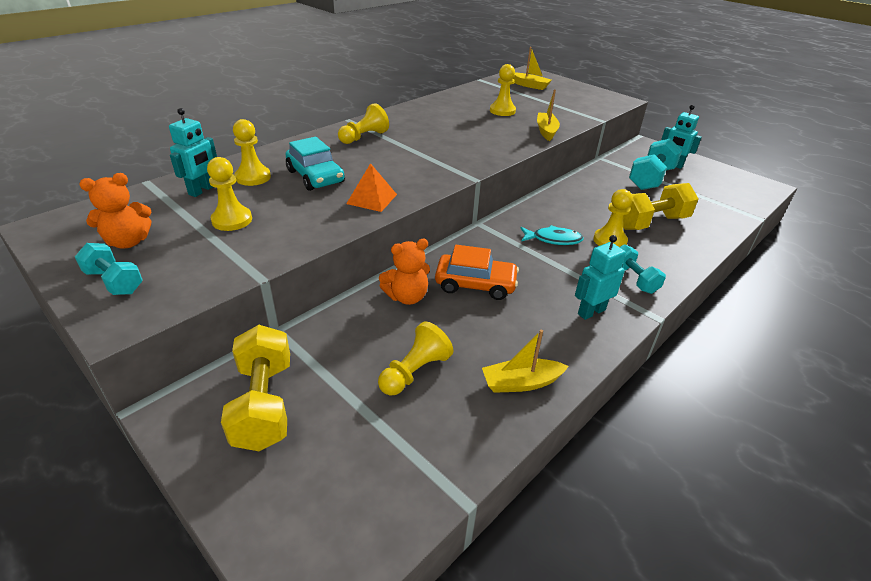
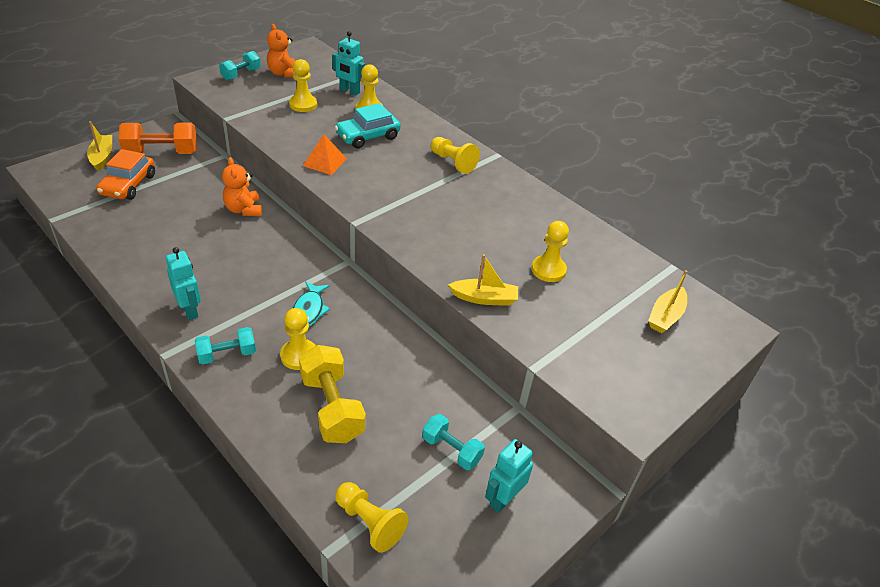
camera: 90 degrees right, 5 degrees up
yellow dumbbell [221,325,290,451] -> orange dumbbell [119,123,197,154]
yellow pawn [378,321,454,396] -> yellow pawn moved to [335,482,408,553]
orange car [435,245,519,300] -> orange car moved to [96,149,155,200]
yellow boat [482,330,569,393] -> yellow boat moved to [87,121,112,171]
turquoise dumbbell [629,138,682,190] -> turquoise dumbbell [422,414,485,470], size x0.61

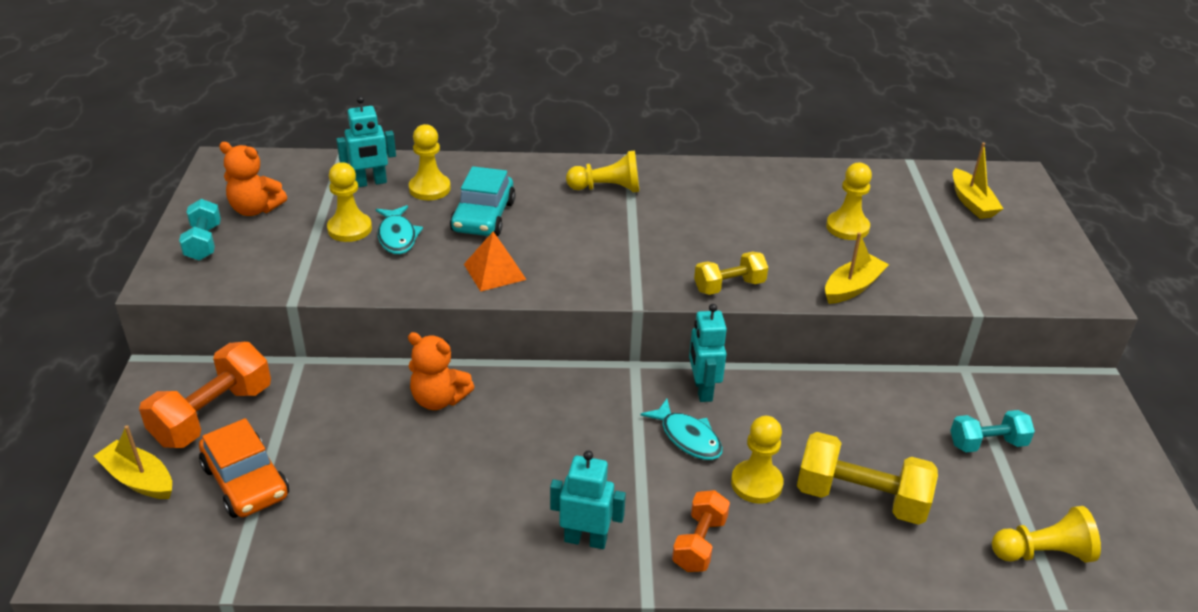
camera: 45 degrees left, 5 degrees down
turquoise dumbbell [195,327,256,365] -> orange dumbbell [672,490,730,572]
turquoise robot [485,439,533,513] -> turquoise robot moved to [689,304,727,402]
none -> turquoise fish [376,205,423,254]
none -> yellow dumbbell [694,252,768,295]

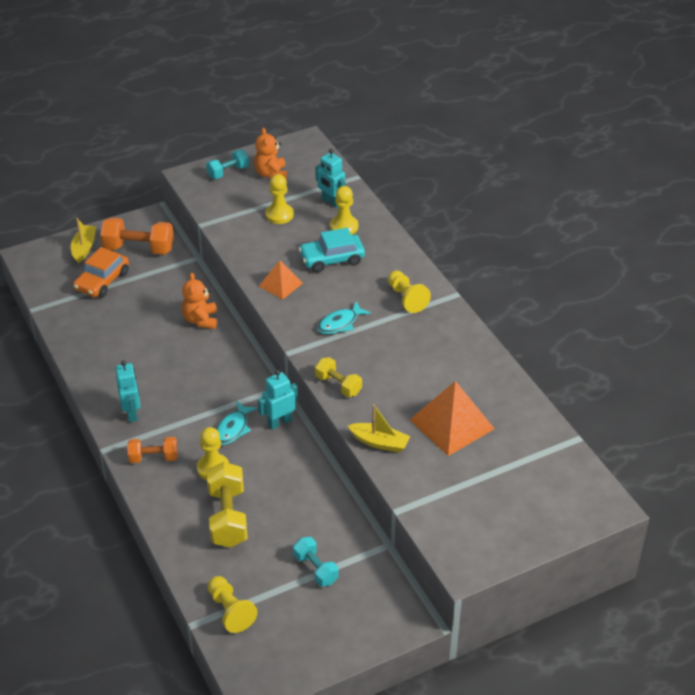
camera: 65 degrees right, 5 degrees up
turquoise fish [376,205,423,254] -> turquoise fish moved to [318,301,371,334]
yellow pawn [826,163,872,240] -> orange pyramid [410,381,495,456]
yellow boat [953,143,1003,219] -> none

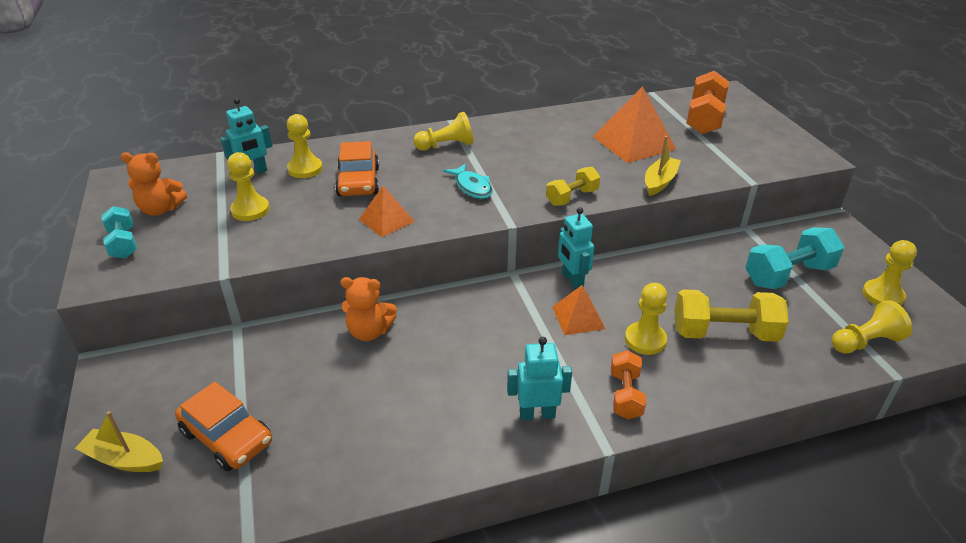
camera: 80 degrees left, 5 degrees down
orange dumbbell [100,217,174,255] -> orange dumbbell moved to [686,71,729,134]
turquoise fish [216,401,258,445] -> orange pyramid [552,285,605,335]
turquoise dumbbell [293,537,339,587] -> turquoise dumbbell [745,227,844,289], size x1.64
turquoise car [299,228,365,272] -> orange car [335,141,379,196]
none -> yellow pawn [862,240,917,306]

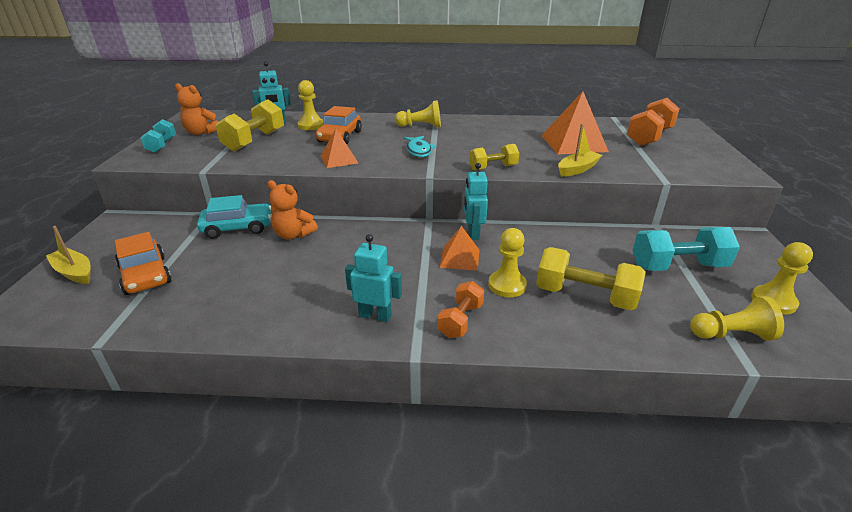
camera: 20 degrees right, 5 degrees down
yellow pawn [227,152,270,221] -> yellow dumbbell [216,99,284,152]
none -> turquoise car [197,195,271,239]

